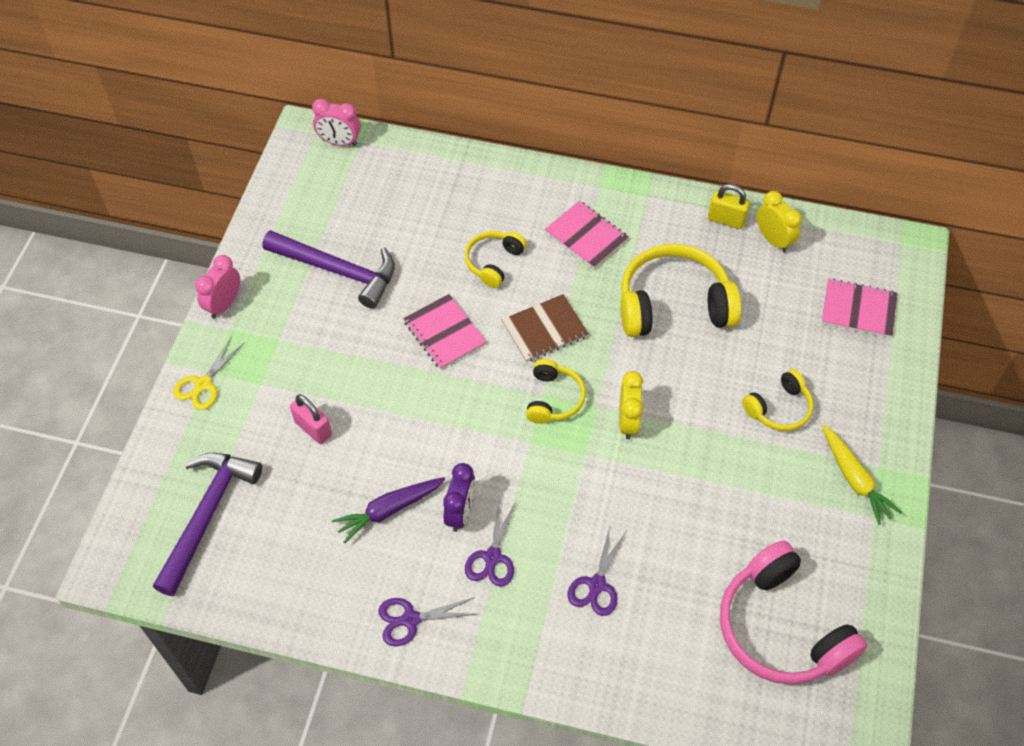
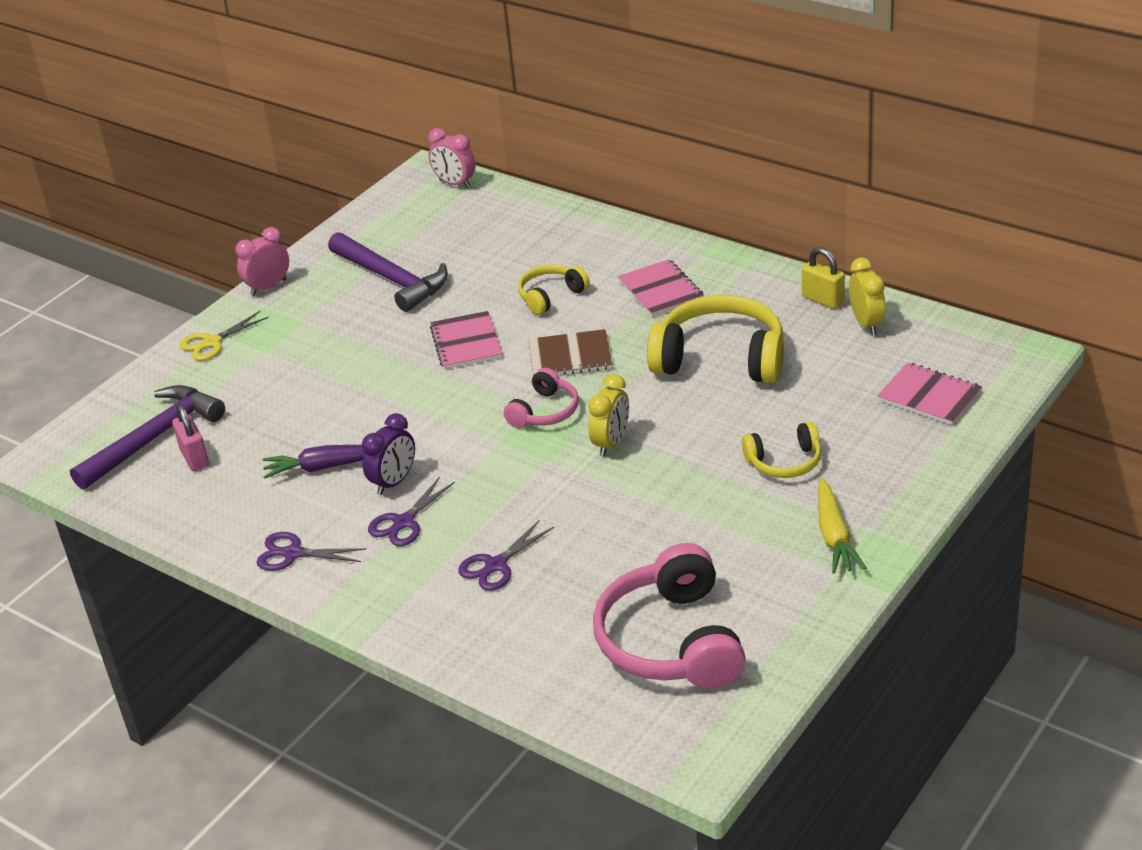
camera: 25 degrees right, 20 degrees down
pink padlock [290,394,332,444] -> pink padlock moved to [172,404,209,471]
yellow headphones [526,359,586,424] -> pink headphones [503,368,579,428]

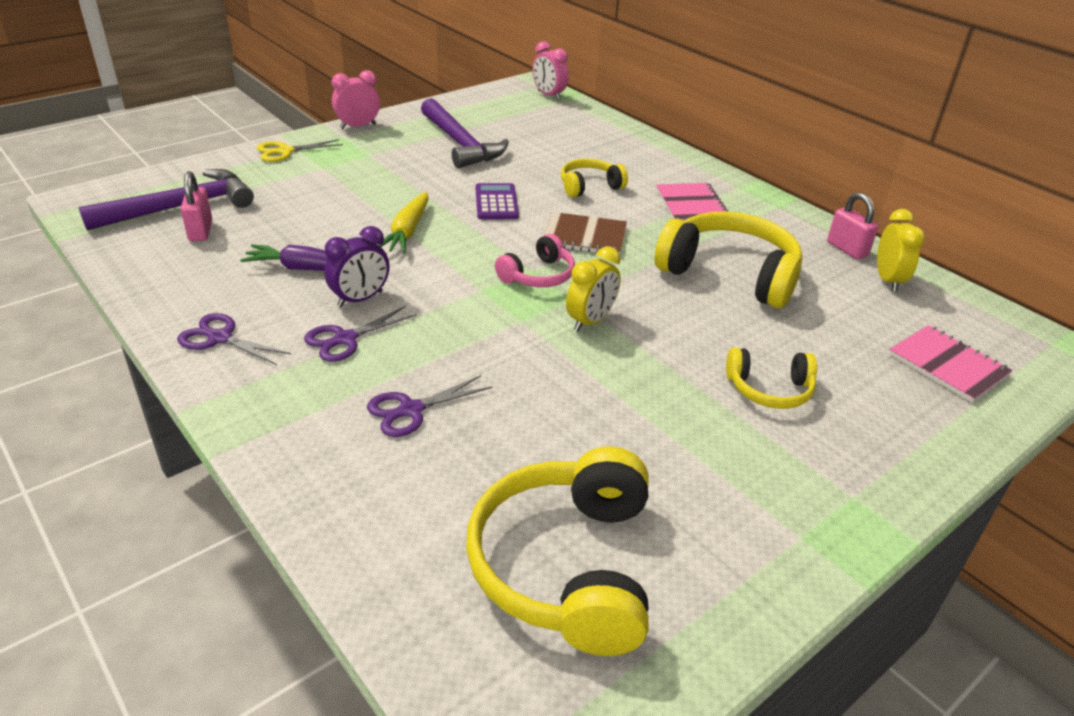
camera: 10 degrees right, 0 degrees up
pink notebook [430,311,502,369] -> purple calculator [476,183,519,220]
pink headphones [593,543,746,689] -> yellow headphones [466,447,649,656]
yellow padlock [802,247,845,309] -> pink padlock [827,192,879,260]
yellow carrot [818,478,866,574] -> yellow carrot moved to [378,192,429,253]

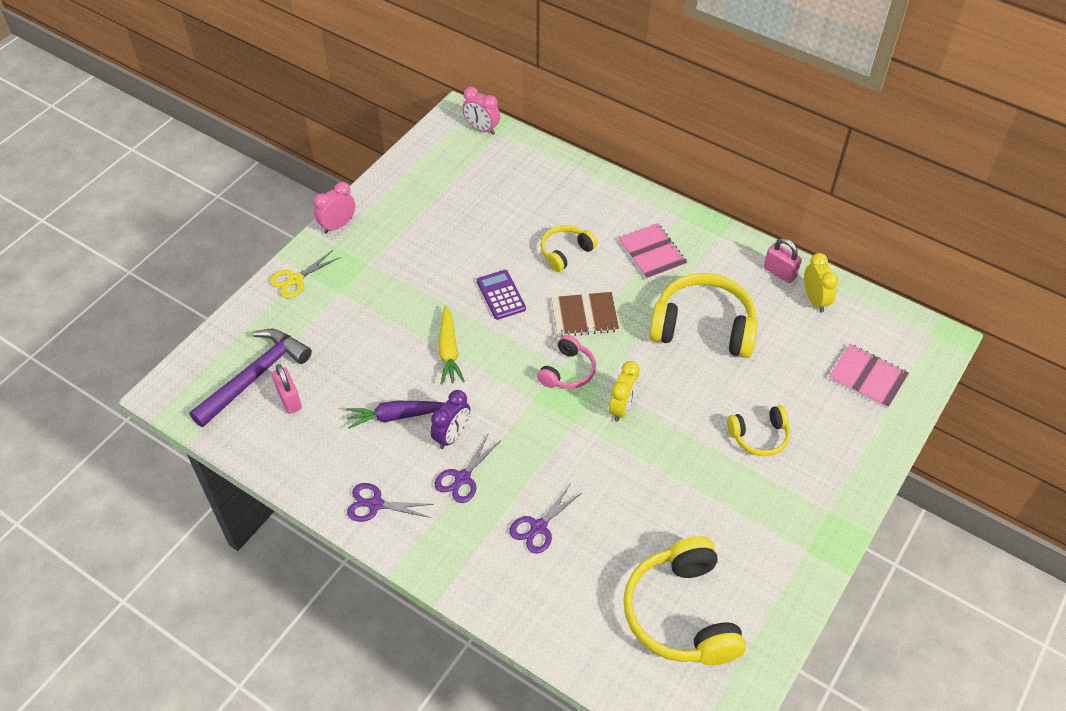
camera: 15 degrees left, 15 degrees up
purple hammer [421,98,509,168] -> none

